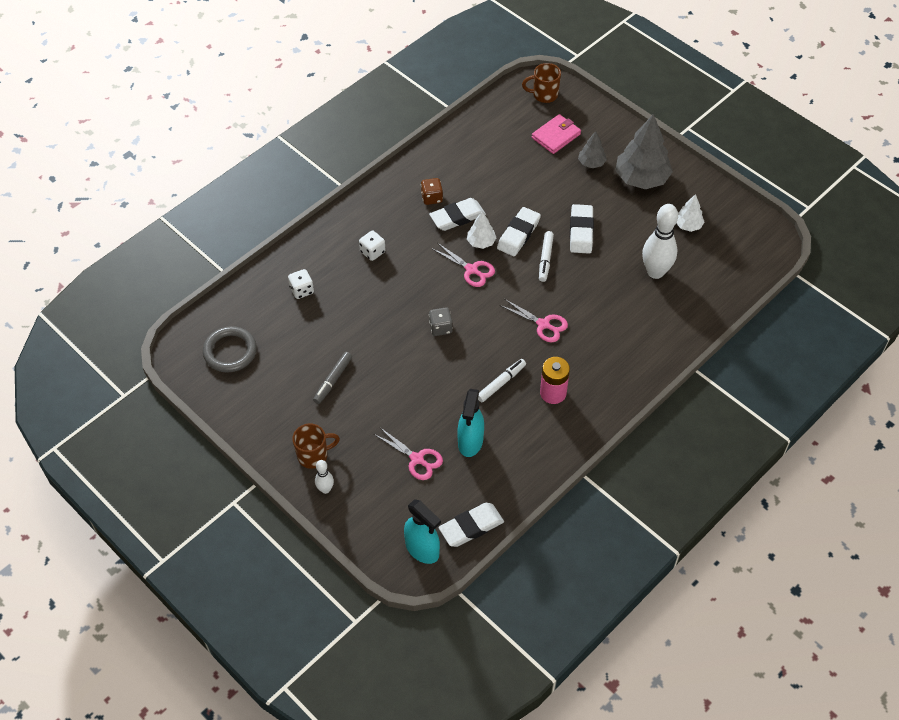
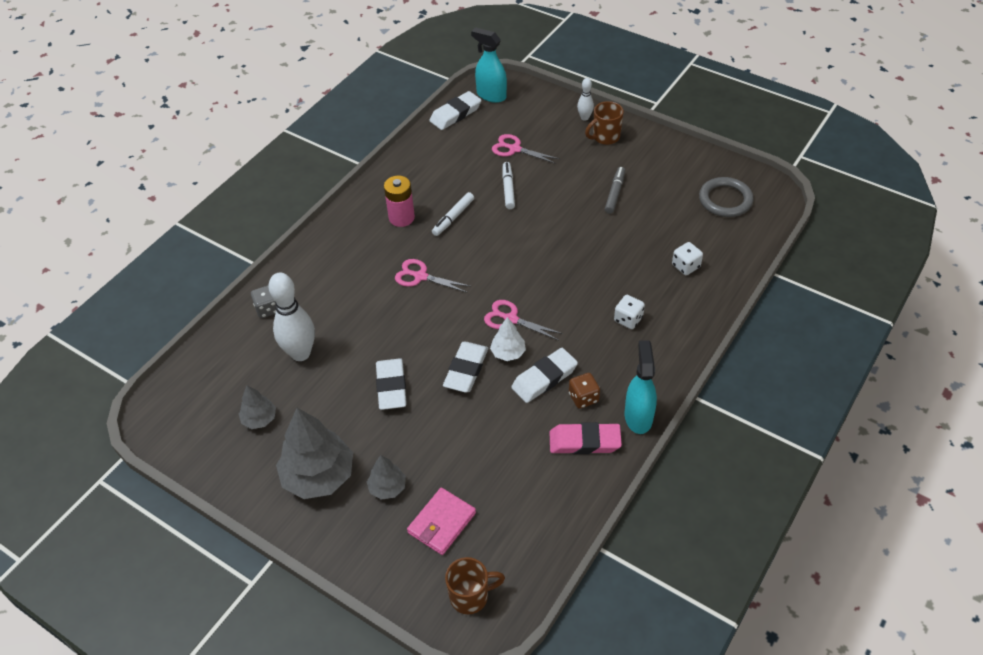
camera: 170 degrees right, 5 degrees down
grey dice [429,307,453,336] -> grey dice moved to [251,285,276,318]
turquoise spray bottle [457,389,484,457] -> turquoise spray bottle moved to [625,340,657,434]
white marker [539,231,554,282] -> white marker moved to [502,162,515,209]
white tree [676,194,704,232] -> grey tree [239,385,276,429]
none -> pink eraser [549,422,622,454]

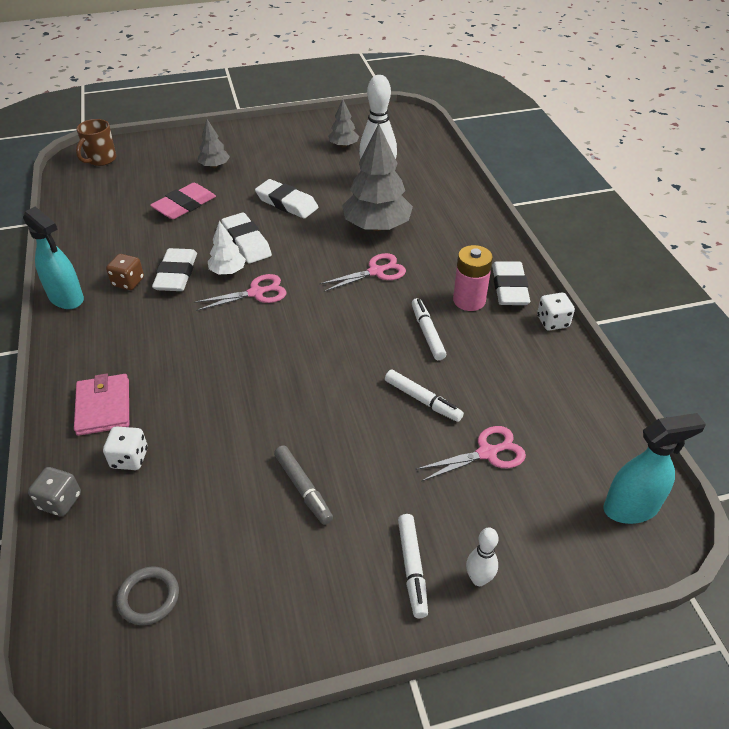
camera: 130 degrees right, 5 degrees down
grey dice [251,285,276,318] -> grey dice moved to [28,467,81,516]
grey tree [276,408,353,499] -> grey tree moved to [342,123,413,231]
pink wallet [407,488,476,555] -> pink wallet moved to [74,374,129,436]
white eraser [429,91,481,130] -> white eraser moved to [492,261,530,305]
pink eraser [549,422,622,454] -> pink eraser moved to [150,183,216,219]
brown mug [585,101,624,145] -> white marker [398,514,428,618]
white dice [614,295,645,329] -> white dice moved to [537,293,575,330]
grey ring [699,177,754,217] -> grey ring [116,567,179,625], size x0.64

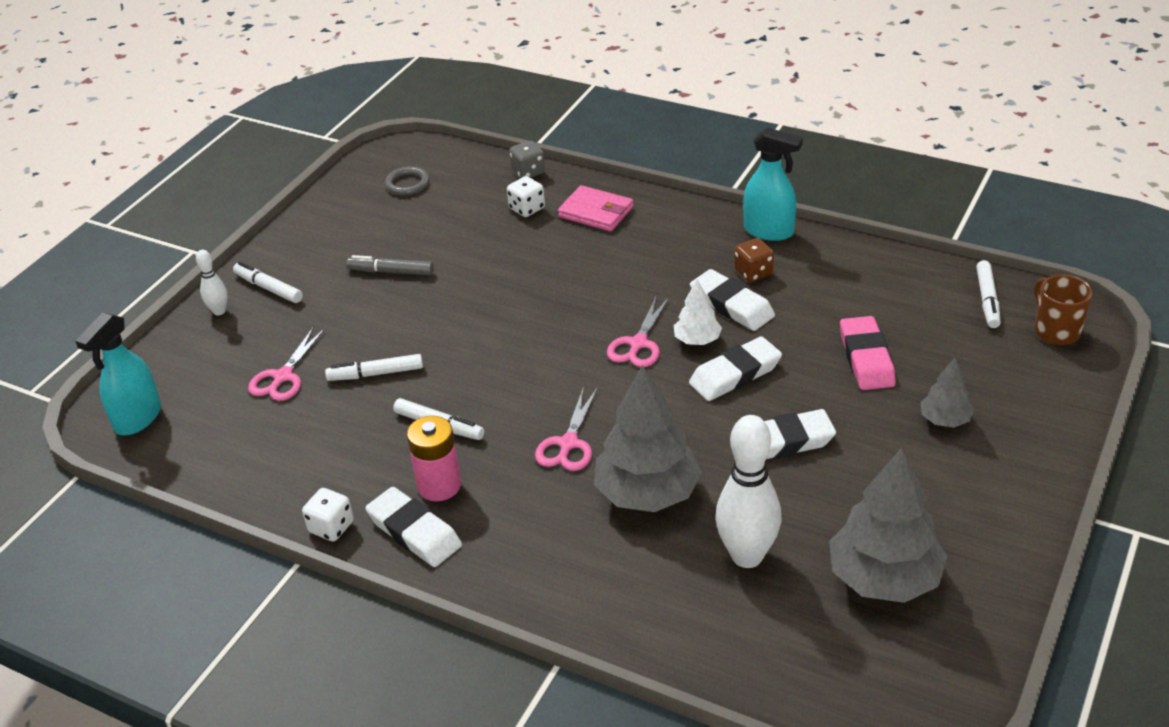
camera: 135 degrees right, 5 degrees down
turquoise spray bottle [23,207,84,309] -> turquoise spray bottle turned 150 degrees counterclockwise [743,128,803,241]
white eraser [221,212,272,263] -> white eraser turned 45 degrees counterclockwise [689,336,782,401]
grey tree [328,99,359,148] -> grey tree [829,447,948,603], size x1.96
none -> white marker [976,260,1001,328]

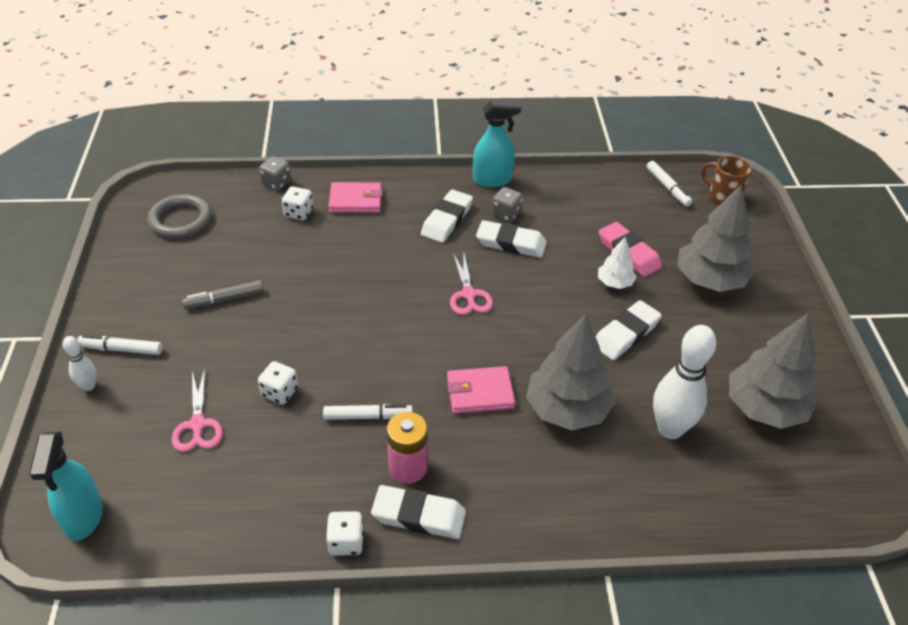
camera: 35 degrees left, 5 degrees up
white marker [325,354,423,381] -> white dice [258,361,298,405]
grey ring [385,166,430,195] -> grey ring [147,194,211,238], size x1.56
pink scissors [535,386,597,471] -> pink wallet [447,366,515,414]
white tree [674,280,722,345] -> white tree moved to [598,237,636,289]
white eraser [689,336,782,401] -> white eraser moved to [421,189,473,243]
brown dice [734,238,774,282] -> grey dice [492,187,523,222]
grey tree [920,357,974,428] -> grey tree [677,185,755,292], size x1.96

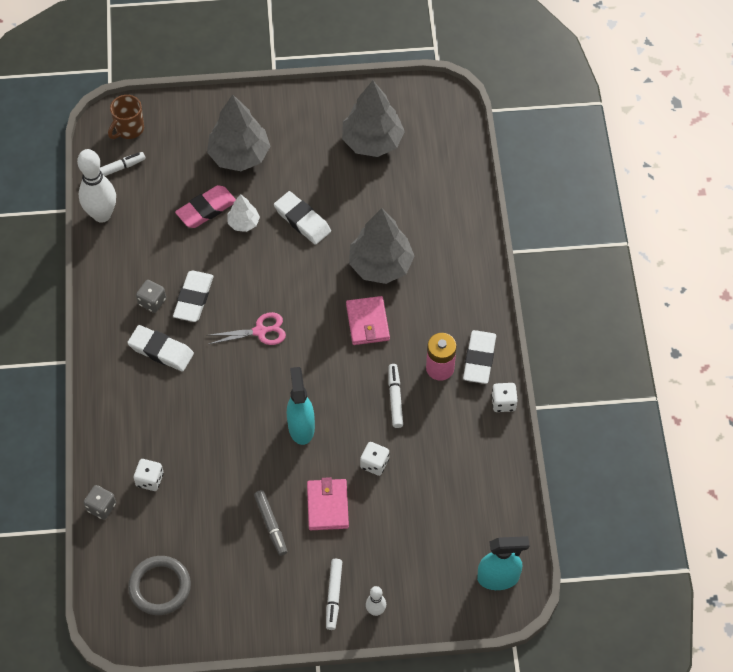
camera: 90 degrees left, 15 degrees up
pink scissors [171,368,223,452] -> none
pink wallet [328,182,382,213] -> pink wallet moved to [307,477,349,530]
turquoise spray bottle [473,100,521,187] -> turquoise spray bottle moved to [287,367,315,445]
white bowling pin [653,325,716,439] -> white bowling pin moved to [77,149,116,223]

